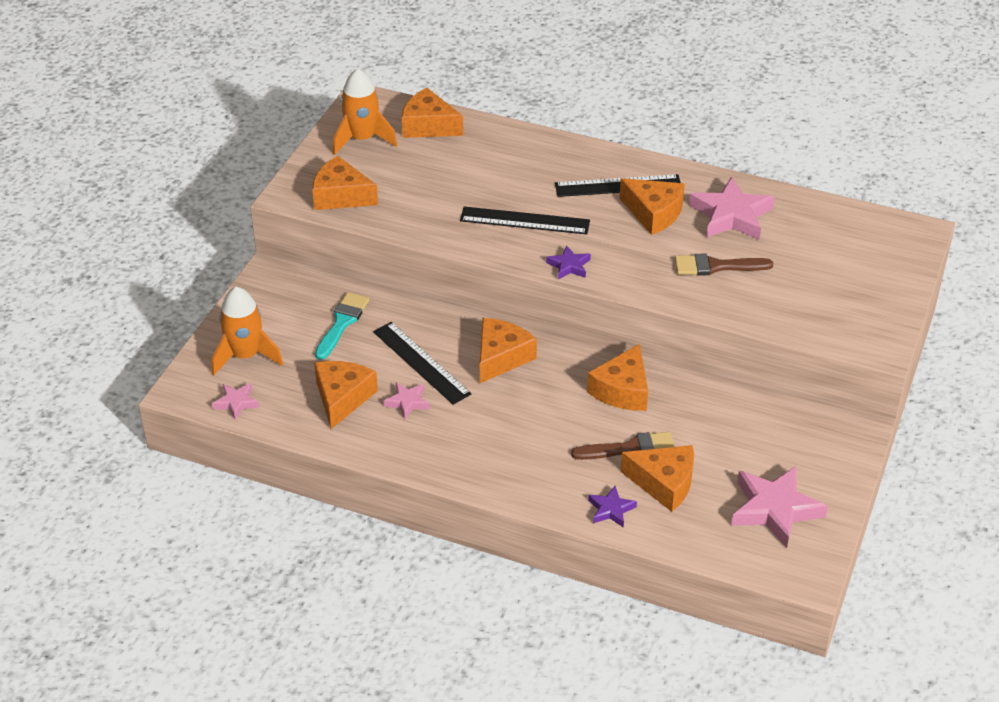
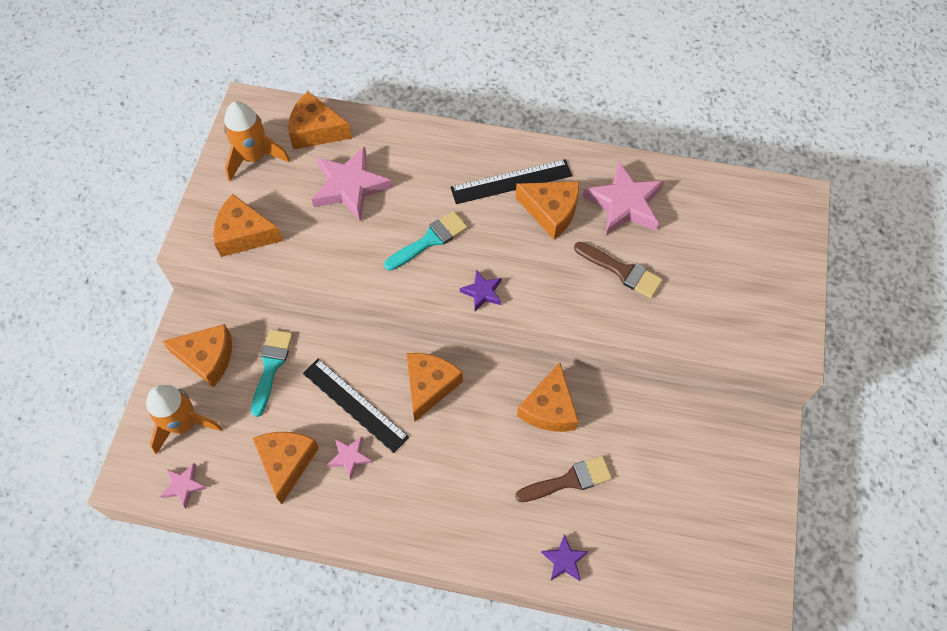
camera: 10 degrees left, 20 degrees up
black ruler [460,206,590,234] -> turquoise brush [384,211,468,271]
orange cheese [621,445,694,512] -> orange cheese moved to [162,324,232,388]
brown brush [675,254,773,276] -> brown brush turned 135 degrees counterclockwise [574,242,663,298]
pink star [731,466,828,548] -> pink star moved to [311,147,392,221]

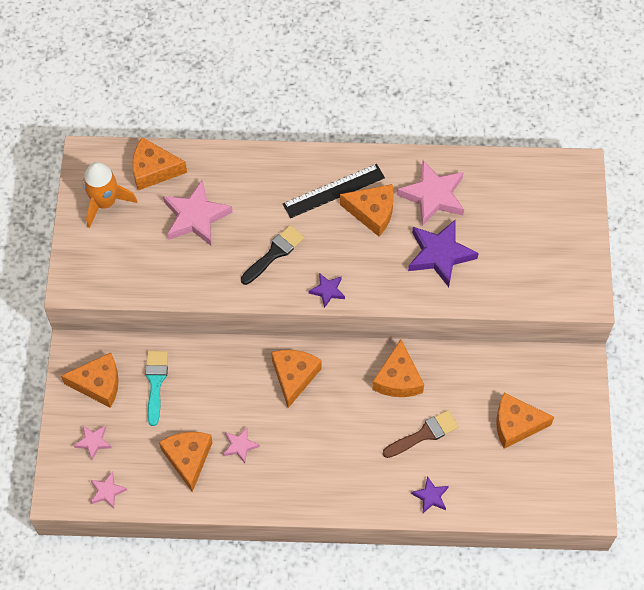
camera: 10 degrees left, 0 degrees up
orange rocket [146,385,222,454] -> pink star [74,425,112,460]
orange cheese [213,194,283,257] -> orange cheese moved to [496,393,554,449]
black ruler [303,359,409,453] -> none
turquoise brush [384,211,468,271] -> black brush [241,225,305,285]
brown brush [574,242,663,298] -> purple star [408,219,479,287]

